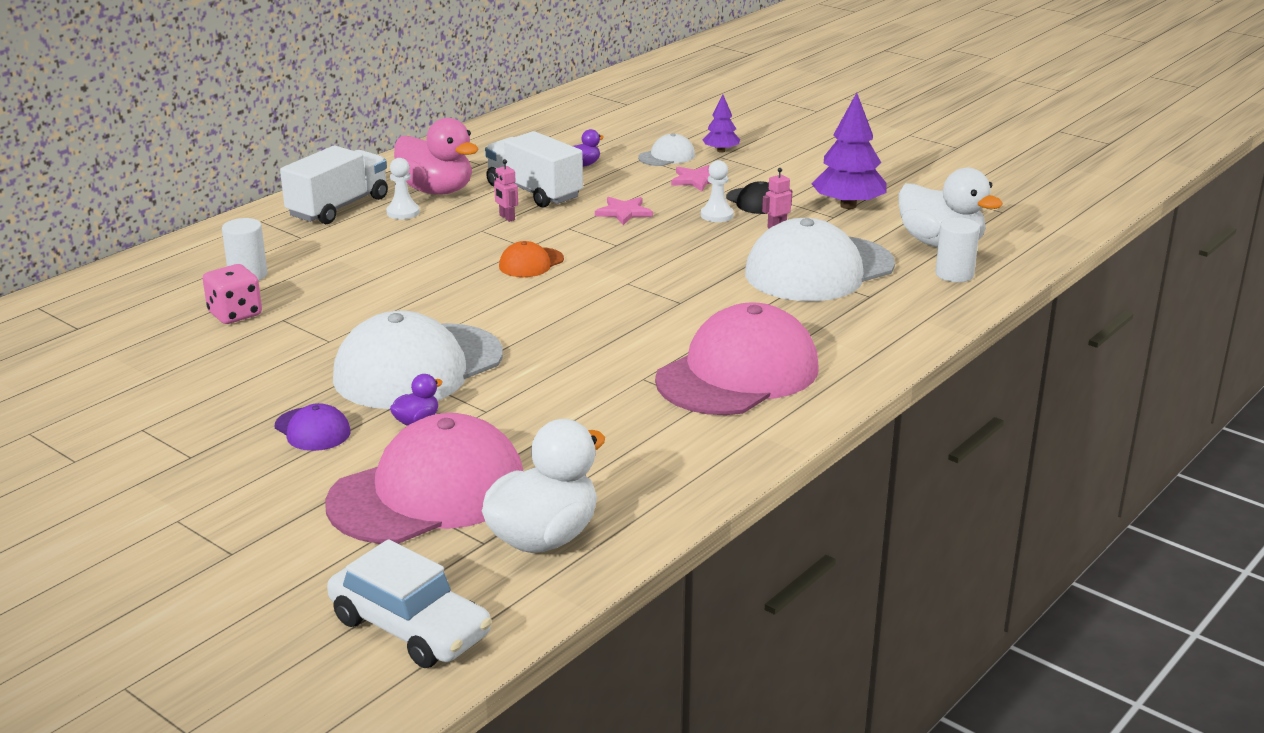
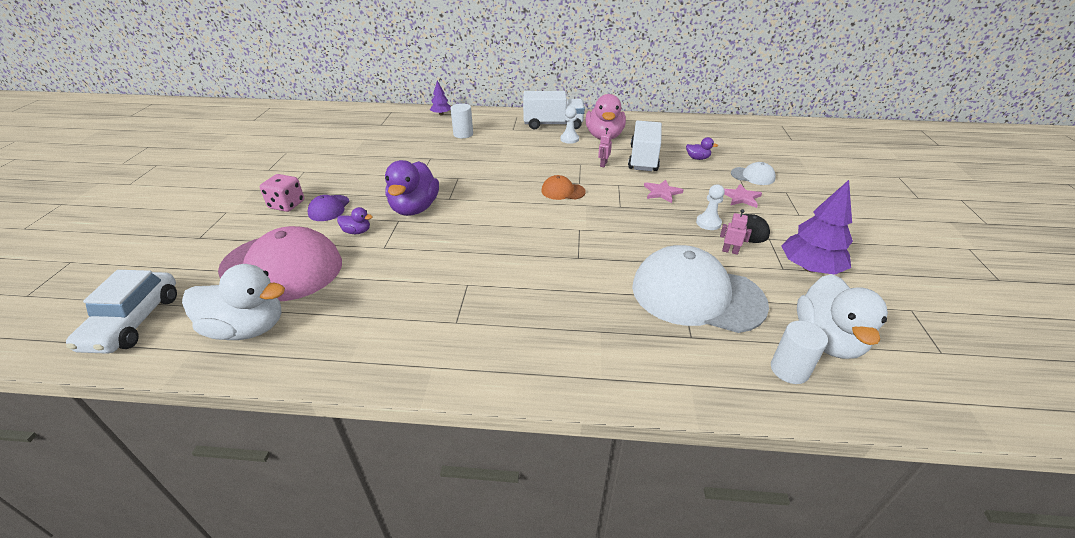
camera: 55 degrees right, 10 degrees up
pink dice [203,264,262,324] -> pink dice moved to [260,174,304,212]
white cap [333,311,503,409] -> purple duck [385,160,439,216]
pink cap [655,302,818,415] -> none
purple tree [703,95,740,153] -> purple tree moved to [430,81,451,115]

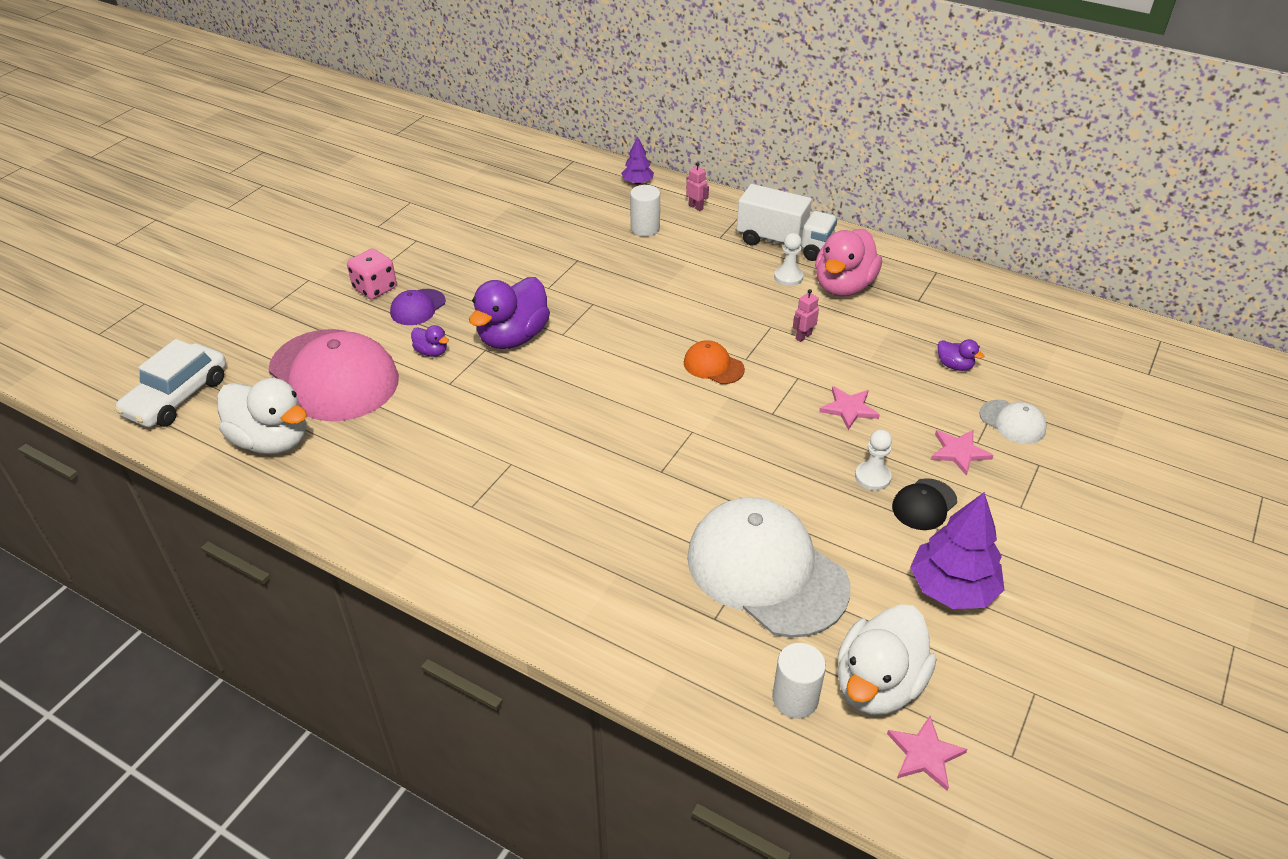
camera: 25 degrees right, 5 degrees up
white truck [628,121,662,171] -> none
pink robot [720,209,752,255] -> pink robot moved to [686,162,709,211]
none -> pink star [887,716,968,791]

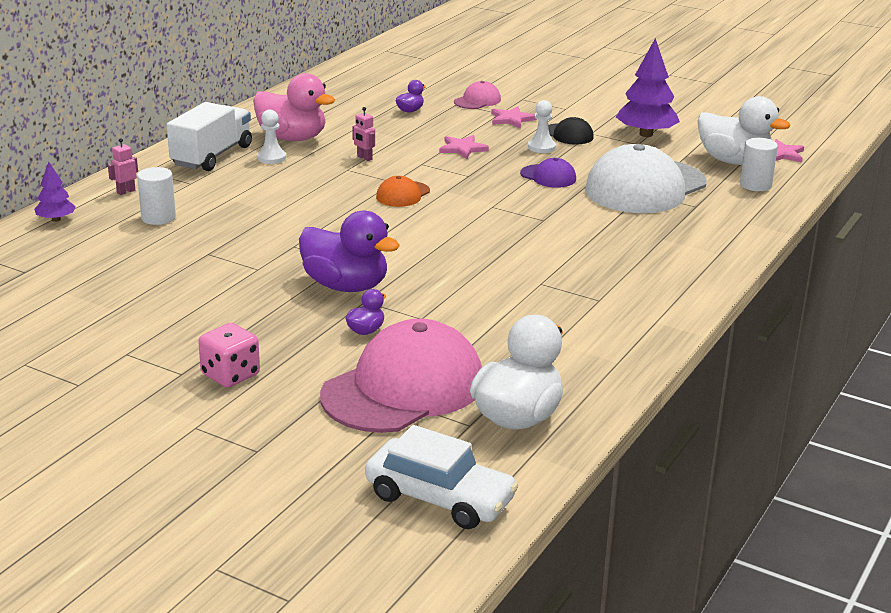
camera: 90 degrees left, 15 degrees down
purple cap [390,289,446,325] -> purple cap moved to [520,158,576,188]
white cap [979,400,1047,444] -> pink cap [454,81,501,109]

